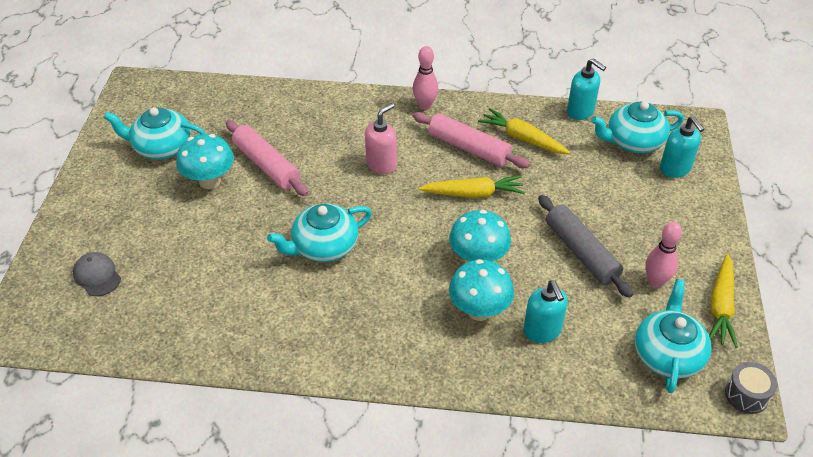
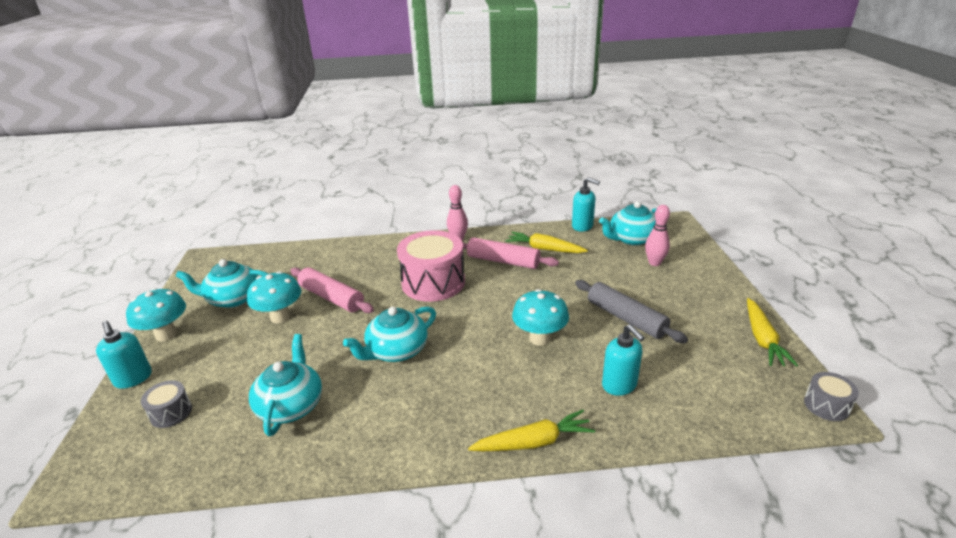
camera: 10 degrees left, 15 degrees down
grey cap [73,252,121,296] -> grey drum [141,380,192,428]
pink soap dispenser [365,103,397,174] -> pink drum [397,230,465,302]
yellow carrot [418,175,525,198] -> yellow carrot moved to [468,410,595,451]
turquoise mushroom [449,259,514,321] -> turquoise mushroom moved to [126,288,186,341]
turquoise teapot [635,279,712,393] -> turquoise teapot moved to [249,334,322,436]
pink bowling pin [645,222,682,288] -> pink bowling pin moved to [645,205,670,266]
turquoise soap dispenser [660,116,705,178] -> turquoise soap dispenser moved to [96,321,152,389]

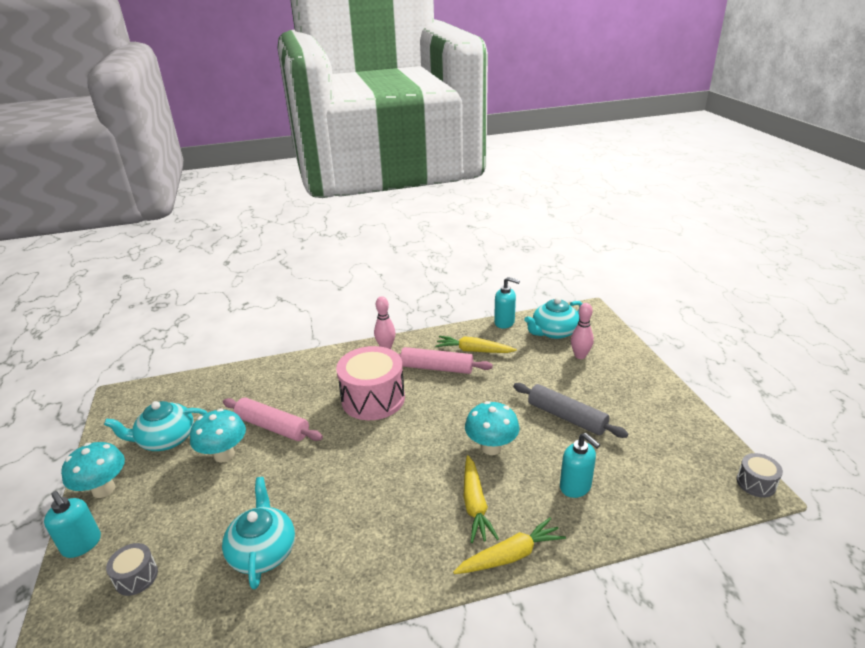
camera: 10 degrees left, 0 degrees up
turquoise teapot [343,307,436,362] -> none
yellow carrot [747,298,798,367] -> yellow carrot moved to [464,455,499,543]

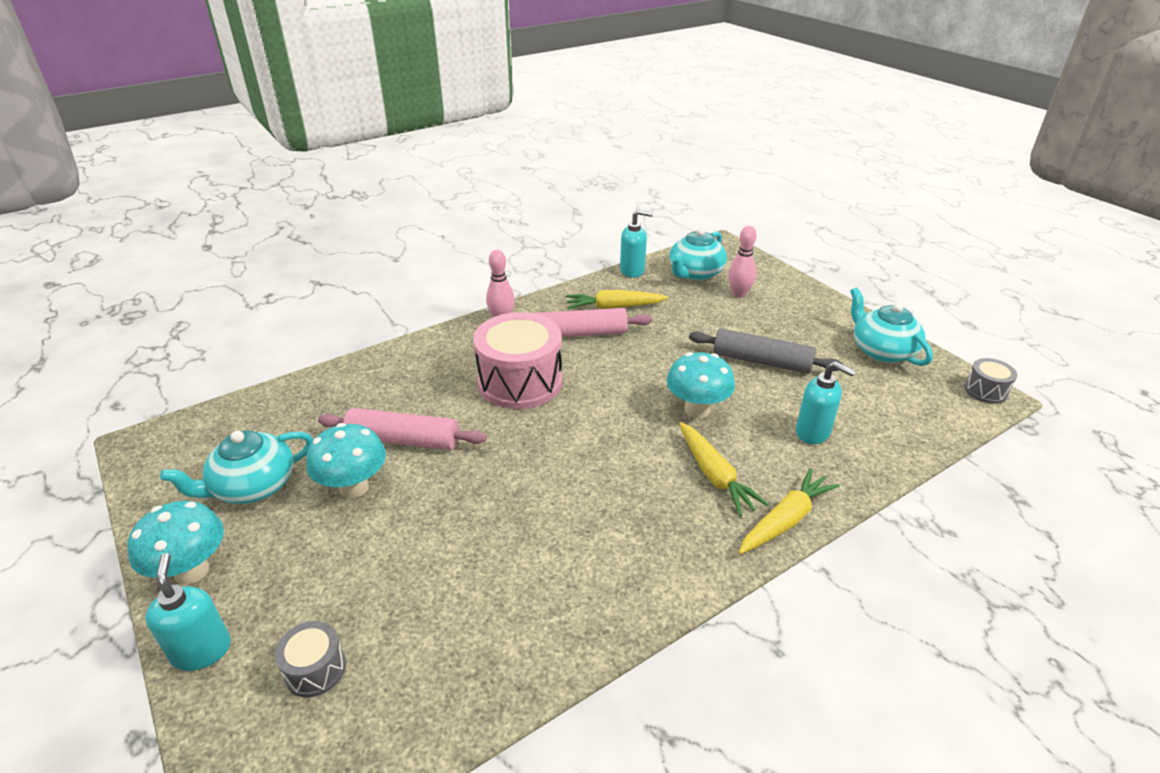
camera: 20 degrees left, 5 degrees up
turquoise soap dispenser [44,491,101,558] -> turquoise soap dispenser turned 135 degrees counterclockwise [145,553,231,671]
turquoise teapot [222,477,295,590] -> turquoise teapot moved to [850,287,933,366]

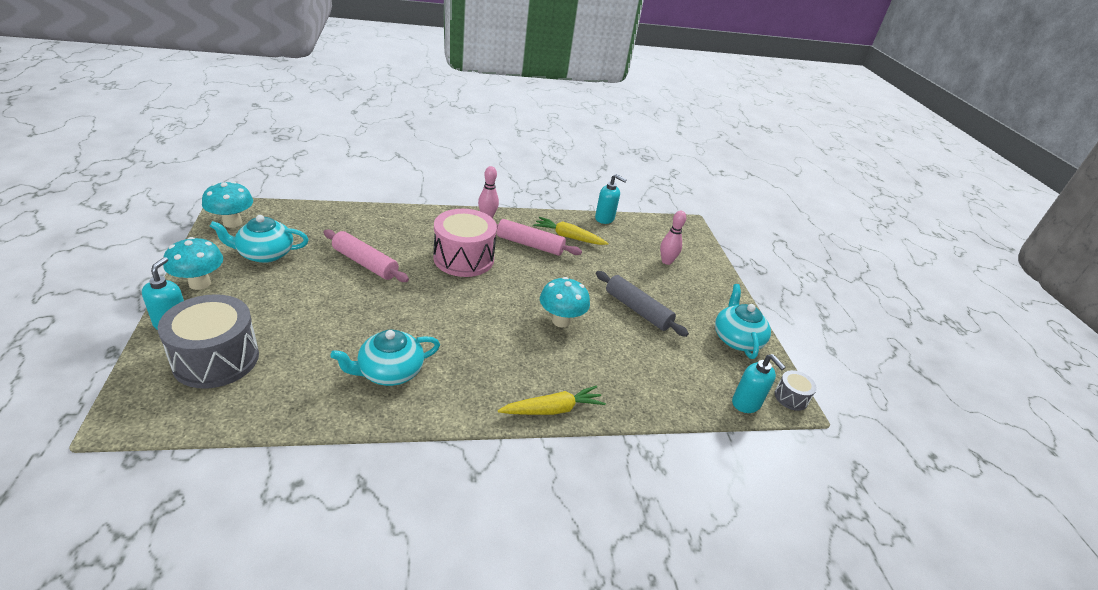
camera: 20 degrees right, 0 degrees up
grey drum [275,621,346,697] -> grey drum [158,294,259,388], size x2.14
turquoise mushroom [306,423,386,498] -> turquoise mushroom moved to [202,181,253,228]
turquoise teapot [669,228,727,280] -> turquoise teapot moved to [330,329,440,386]
yellow carrot [679,422,769,516] -> none
turquoise soap dispenser [796,361,856,444] -> turquoise soap dispenser moved to [732,354,786,413]

